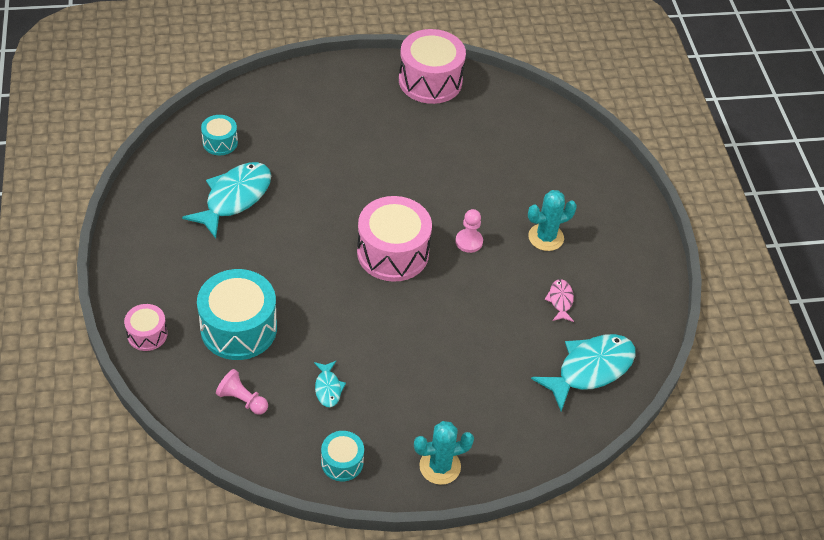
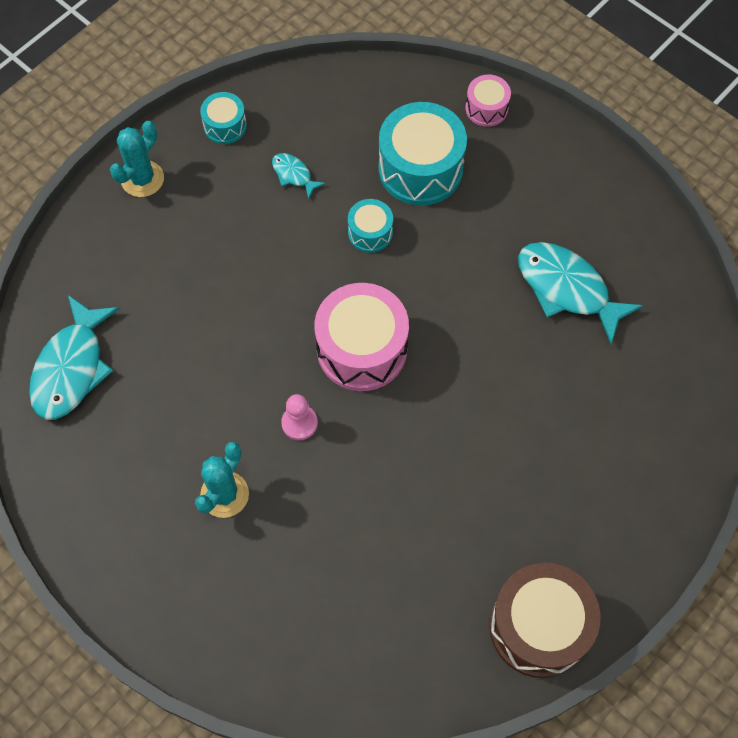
camera: 145 degrees right, 15 degrees up
turquoise fish [182,162,271,239] -> turquoise fish turned 135 degrees clockwise [518,242,643,344]
turquoise drum [201,115,238,155] -> turquoise drum moved to [348,199,393,253]
pink pawn [216,369,268,415] -> none
pink drum [399,29,466,104] -> brown drum [490,563,600,678]
pink fish [544,279,574,322] -> none

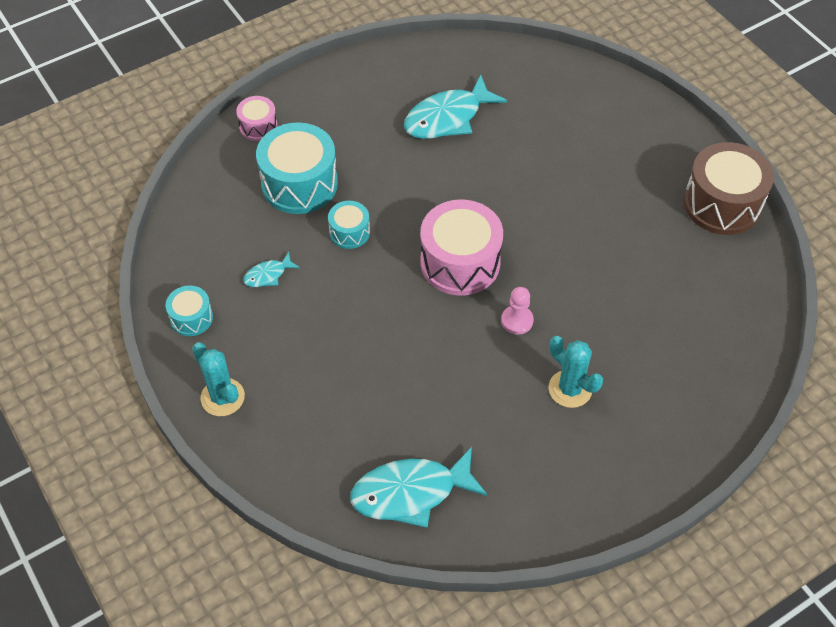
camera: 75 degrees left, 10 degrees down
turquoise fish [29,295,120,420] -> turquoise fish turned 135 degrees clockwise [350,447,488,528]

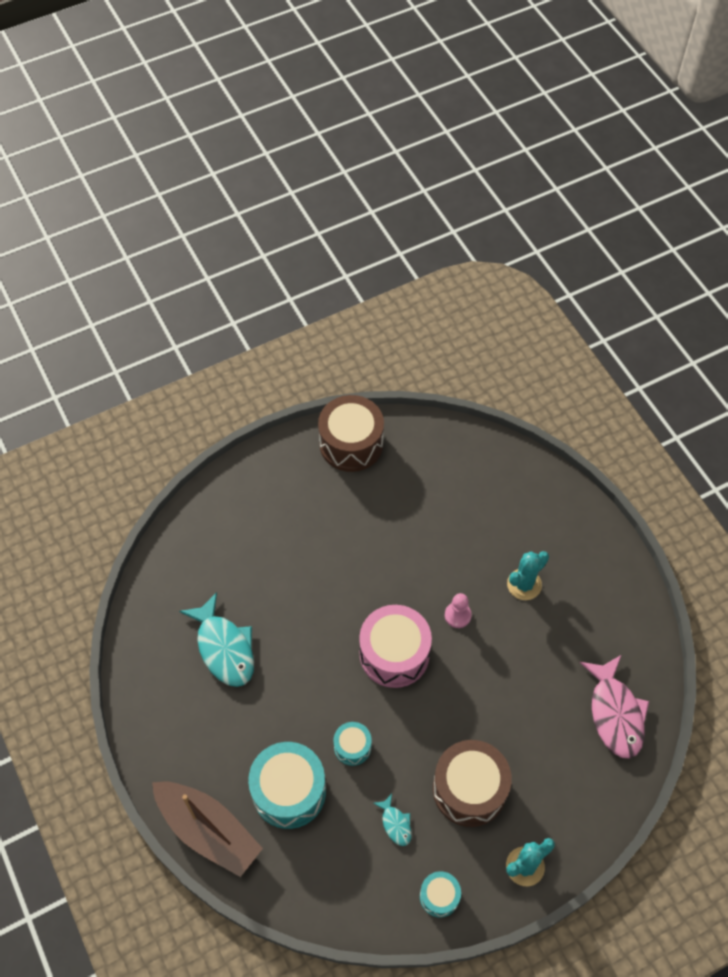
camera: 85 degrees left, 5 degrees up
pink drum [236,96,278,141] -> brown boat [152,782,263,877]
turquoise fish [350,447,488,528] -> pink fish [580,655,649,758]
none -> brown drum [433,740,512,827]

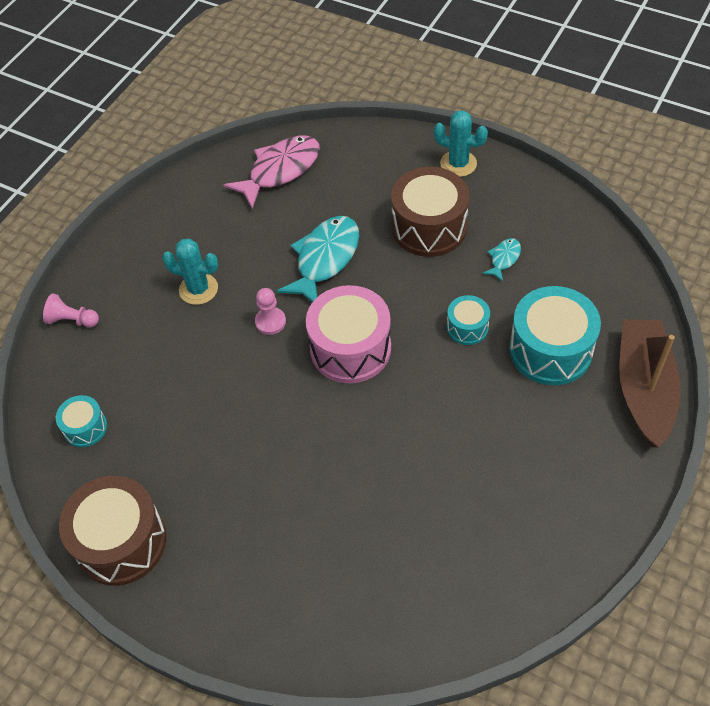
camera: 120 degrees left, 5 degrees down
turquoise fish [179,592,254,687] -> turquoise fish moved to [277,216,359,302]
turquoise drum [420,871,461,917] -> turquoise drum moved to [56,395,107,447]
none -> pink pawn [43,294,99,327]

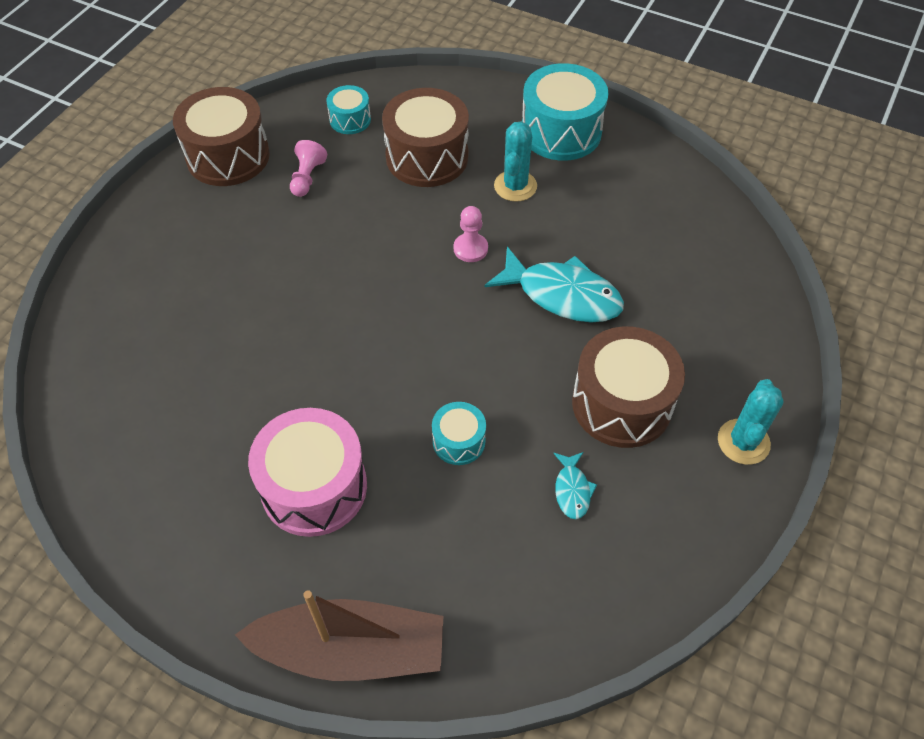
camera: 85 degrees right, 0 degrees up
pink pawn [43,294,99,327] -> pink pawn moved to [290,140,327,197]
pink fish [223,135,320,209] -> none
pink drum [306,285,391,383] -> pink drum moved to [248,408,367,537]
turquoise fish [482,238,521,282] -> turquoise fish turned 60 degrees clockwise [553,452,597,519]
turquoise drum [509,286,601,385] -> turquoise drum moved to [522,63,609,161]
none -> brown drum [382,88,469,187]

